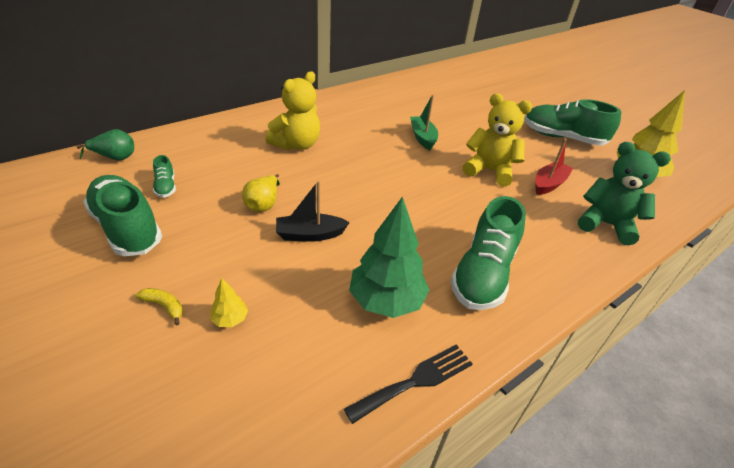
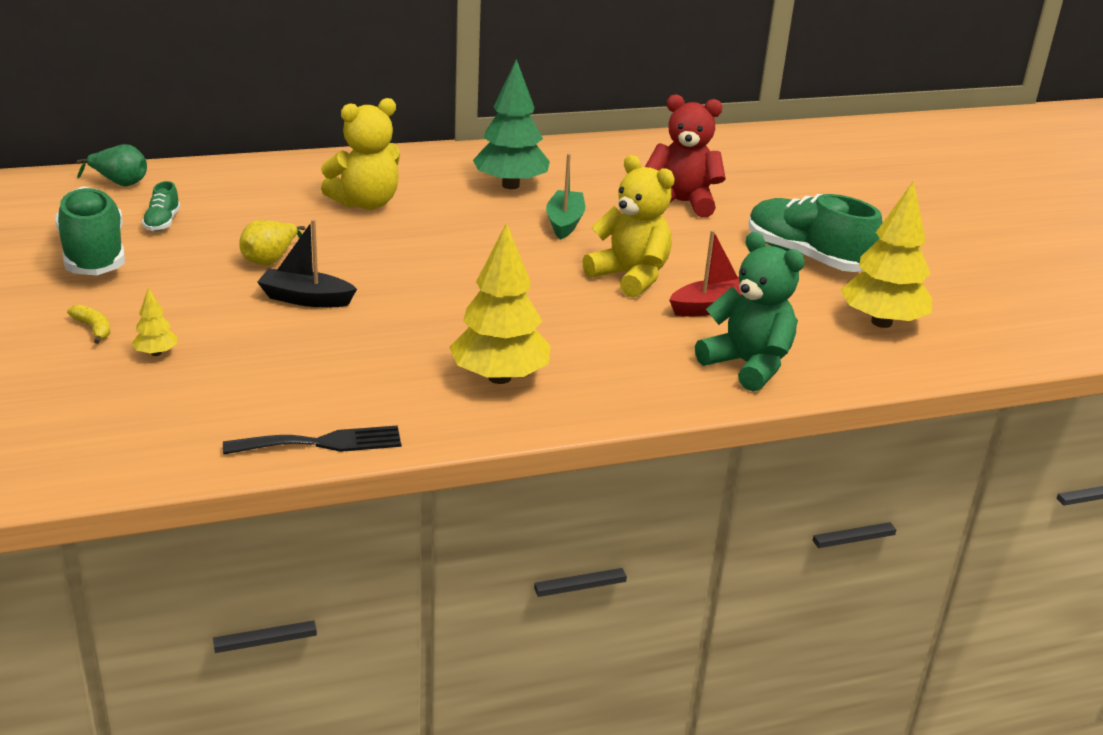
camera: 20 degrees right, 10 degrees down
green tree [349,196,430,318] -> green tree moved to [473,59,550,189]
green shoe [451,196,526,310] -> yellow tree [449,222,551,384]
none -> red teddy bear [645,94,725,218]

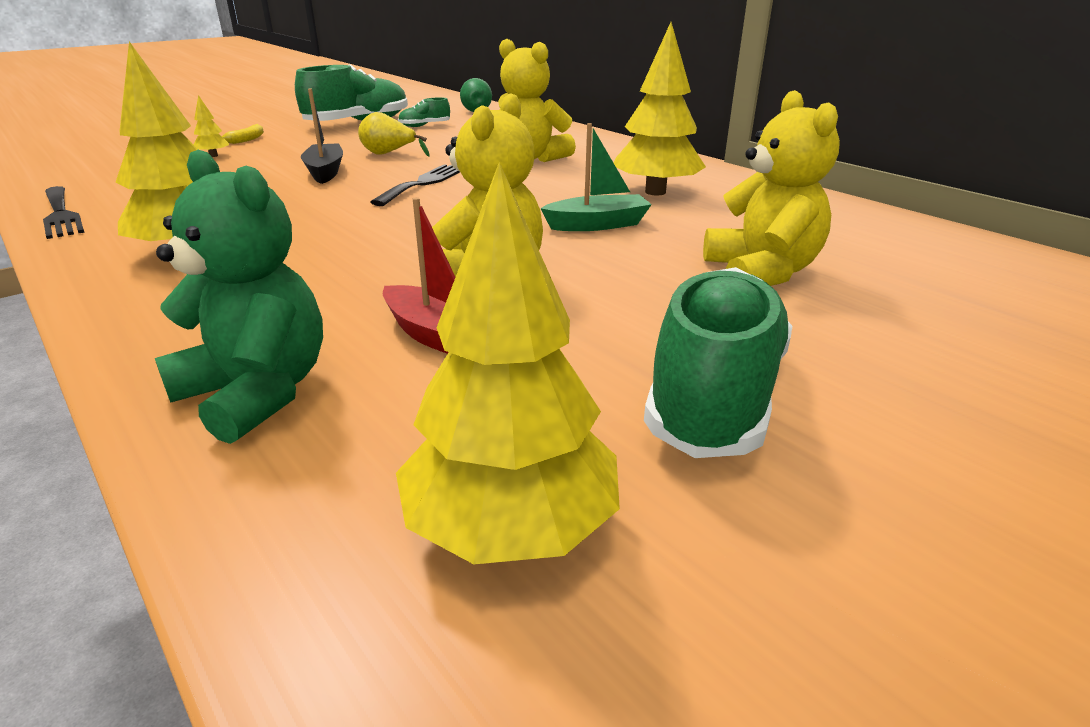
camera: 70 degrees right, 0 degrees up
green tree [473,59,550,189] -> yellow tree [614,22,706,196]
red teddy bear [645,94,725,218] -> yellow teddy bear [703,90,840,286]
green teddy bear [695,232,805,391] -> green teddy bear turned 75 degrees counterclockwise [155,150,323,444]
none -> black fork [371,164,460,206]

